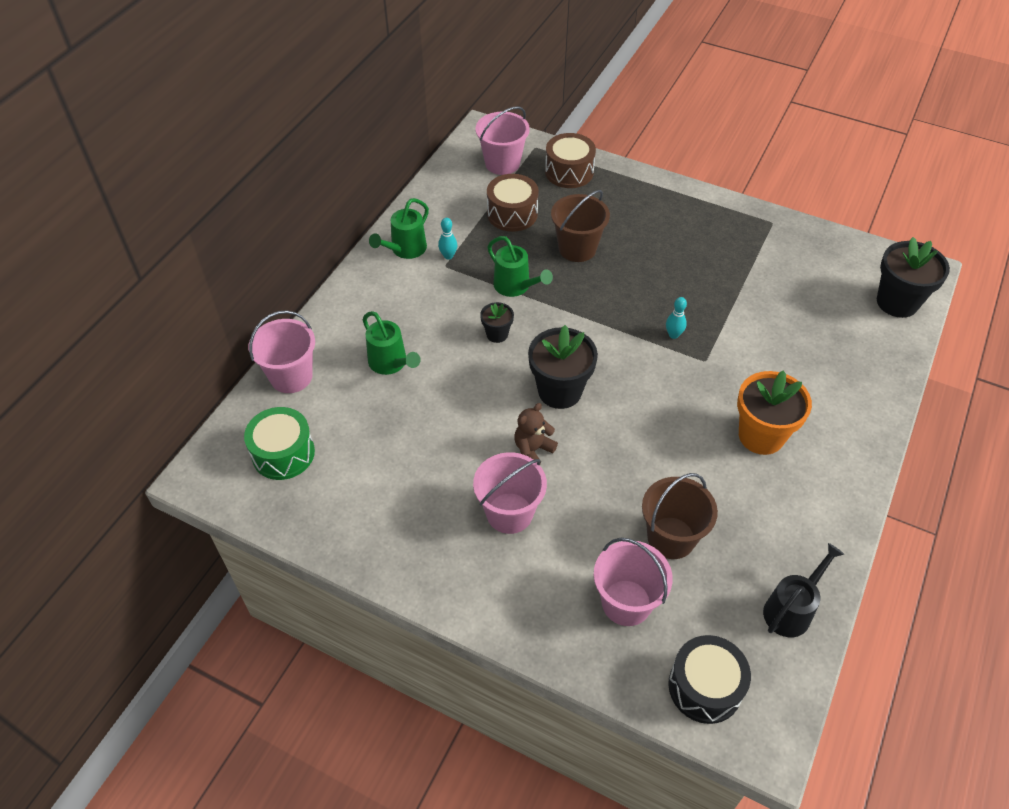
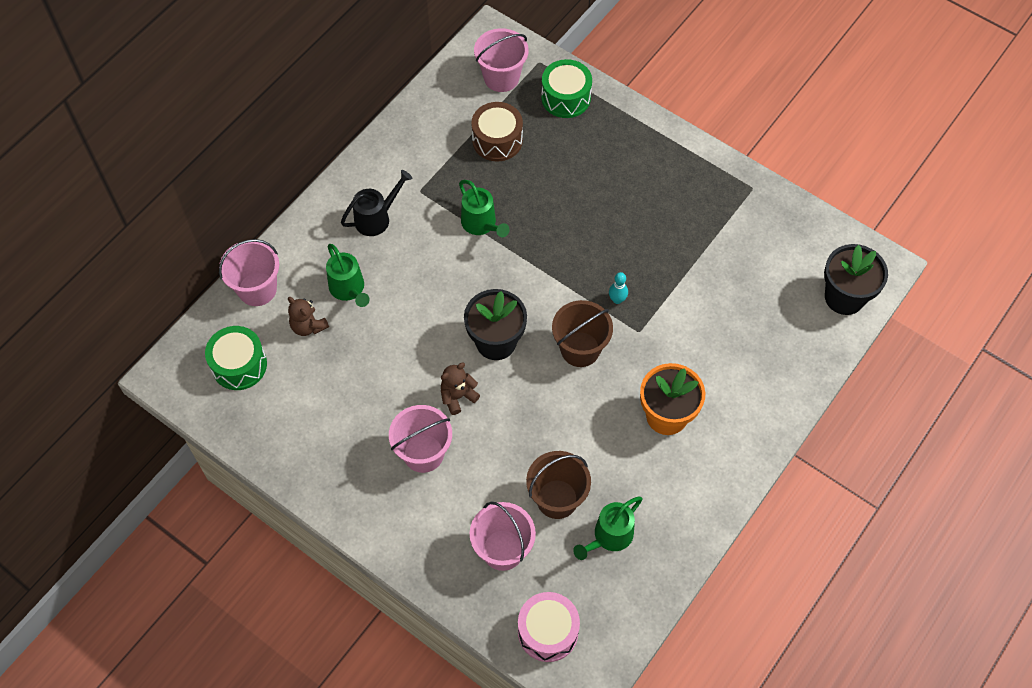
camera: 10 degrees right, 10 degrees up
green watering can [369,198,429,259] -> green watering can moved to [573,496,643,560]
turquoise bowling pin [438,218,457,260] -> none
black flower pot [480,302,514,343] -> none
brown drum [545,133,596,188] -> green drum [541,59,592,118]
brown bucket [551,190,610,262] -> brown bucket moved to [552,300,613,367]
black drum [668,635,751,724] -> pink drum [518,592,580,662]
black watering can [763,543,844,637] -> black watering can moved to [341,170,412,236]
none -> brown teddy bear [288,297,329,336]

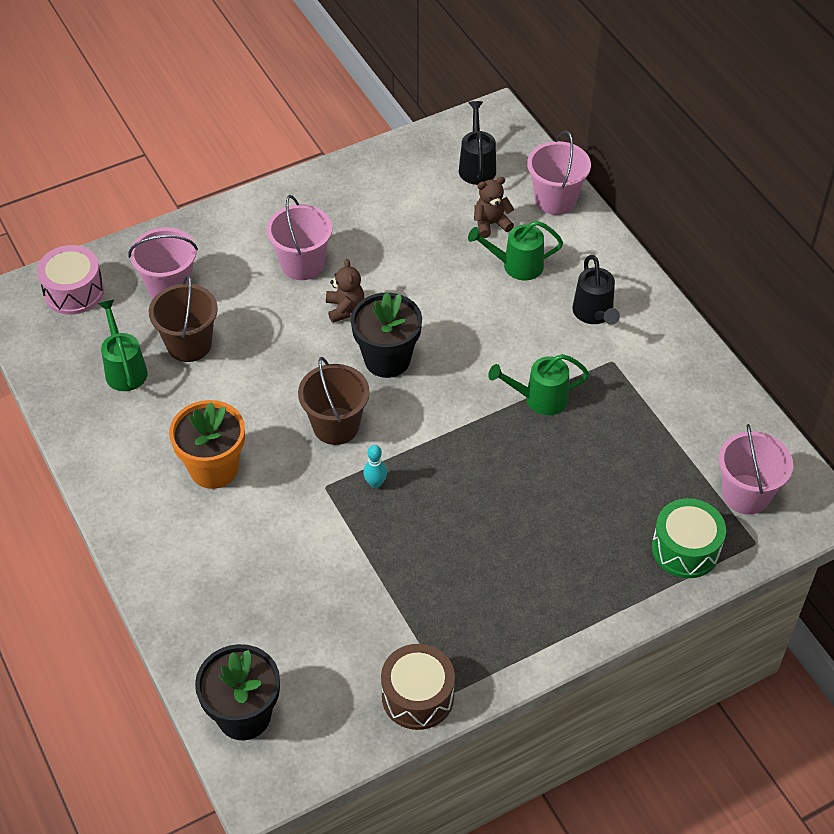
camera: 115 degrees right, 10 degrees down
green drum [205,326,267,390] -> black watering can [459,101,496,185]
brown drum [471,102,523,162] -> brown drum moved to [381,644,455,730]

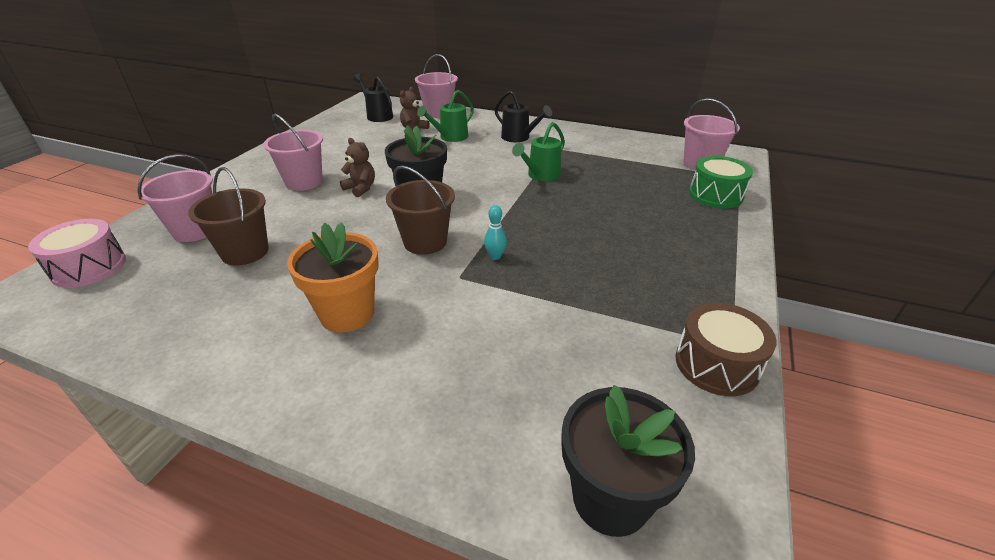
camera: 40 degrees left, 15 degrees down
green watering can [98,300,148,391] -> none

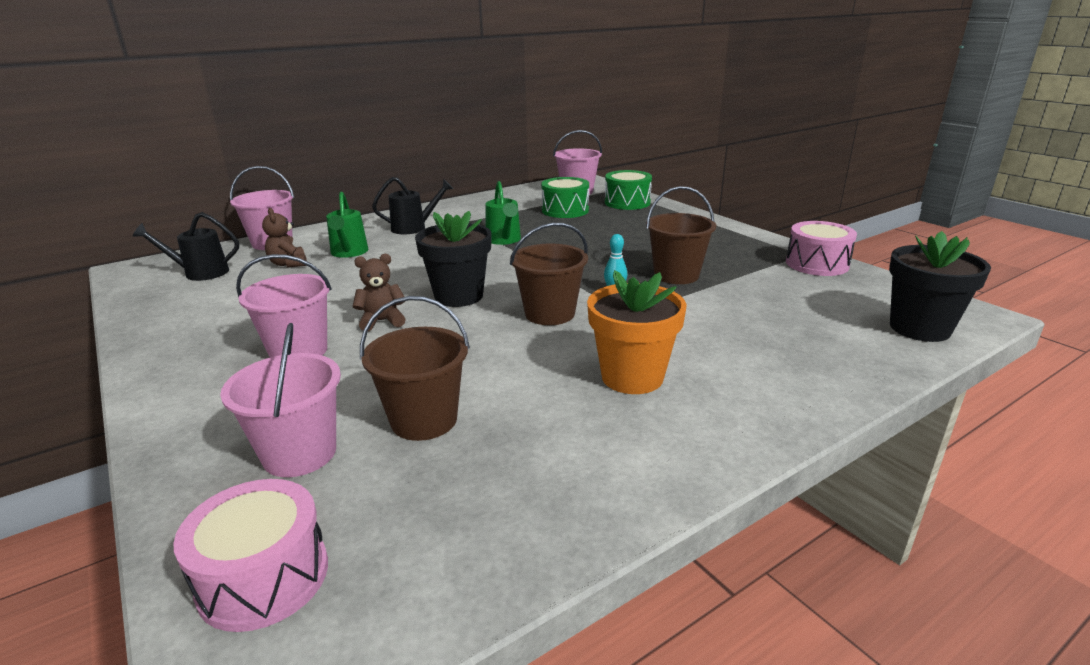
camera: 55 degrees left, 10 degrees down
brown drum [676,303,776,396] -> pink drum [786,221,857,276]
none -> green drum [541,177,589,218]
none -> brown bucket [646,186,716,284]

